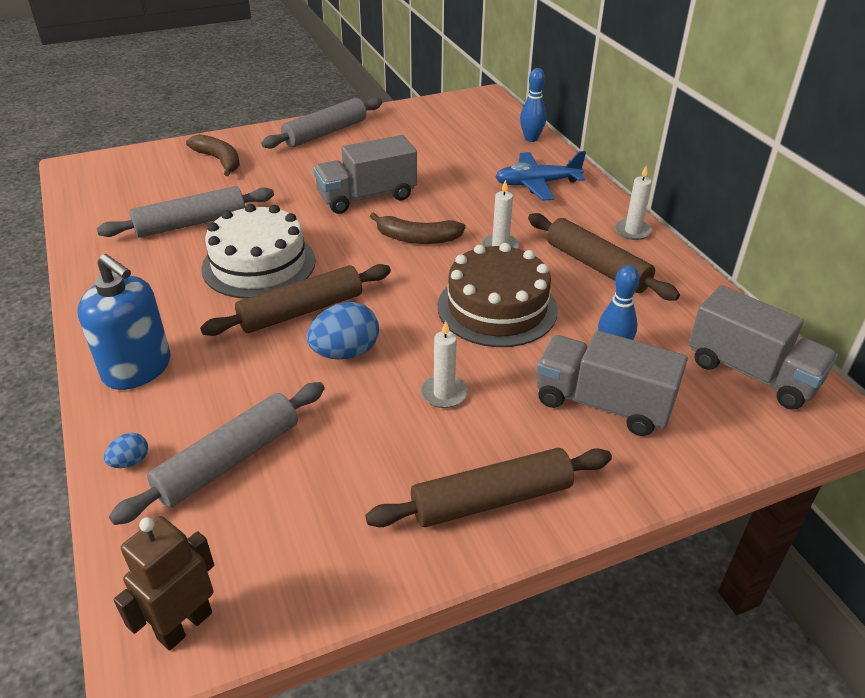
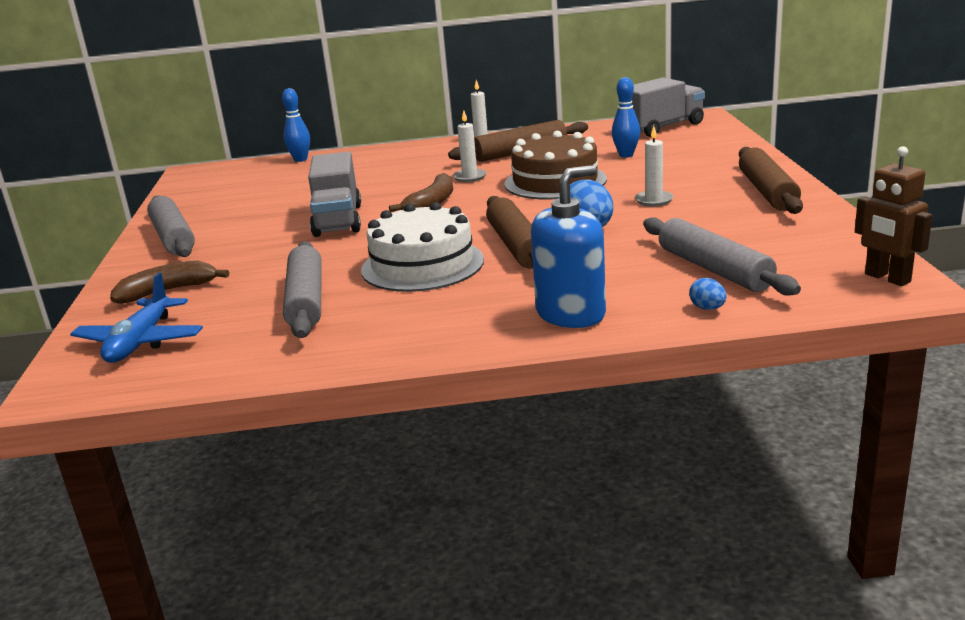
camera: 70 degrees left, 15 degrees down
blue plane [495,151,586,201] -> blue plane moved to [70,273,203,363]
grey truck [537,330,688,436] -> none

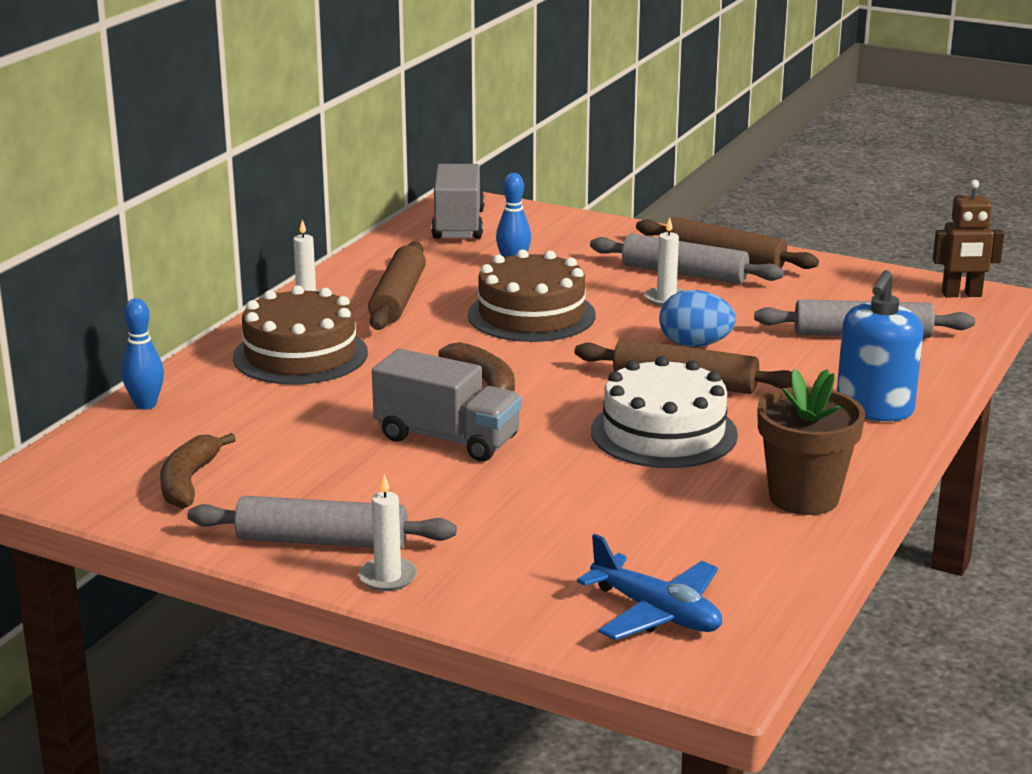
camera: 60 degrees left, 0 degrees up
brown banana [110,261,229,304] -> brown banana moved to [160,433,236,509]
grey rolling pin [283,241,322,338] -> grey rolling pin moved to [590,233,784,284]
white candle [453,110,487,182] -> white candle moved to [358,474,417,591]
blue soap dispenser [531,165,606,328] -> blue soap dispenser turned 150 degrees counterclockwise [837,270,923,421]
blue egg [689,278,727,310] -> none
none -> brown cake [233,285,368,385]
none -> brown flower pot [758,369,865,515]

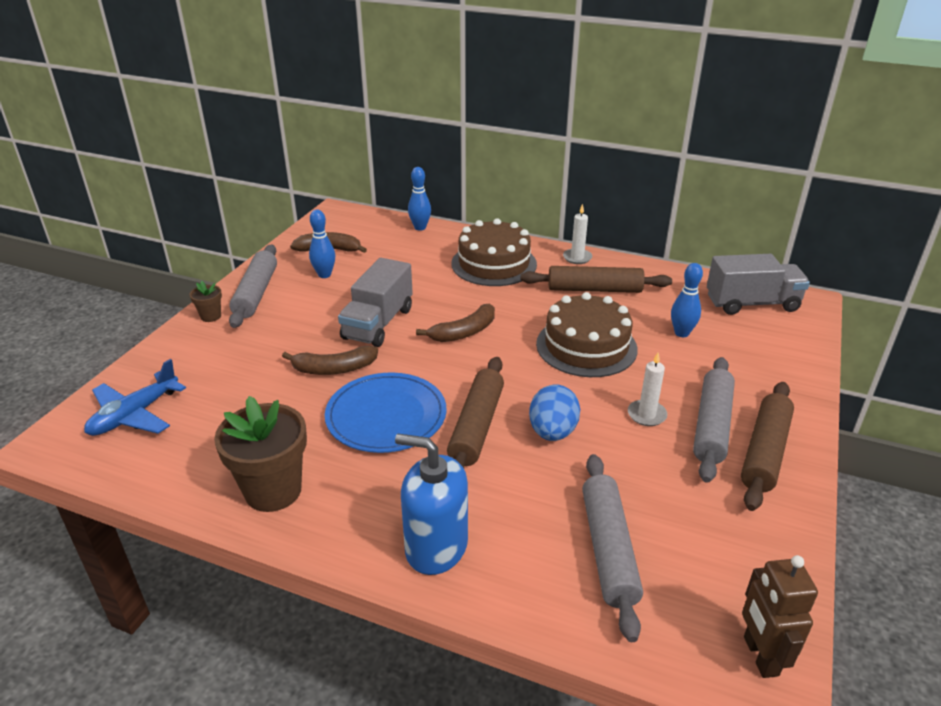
camera: 85 degrees right, 10 degrees up
white candle [358,474,417,591] -> brown flower pot [190,281,222,322]
white cake [591,356,738,468] -> blue plate [325,372,447,453]
none -> brown banana [282,346,378,375]
none -> blue bowling pin [309,209,335,278]

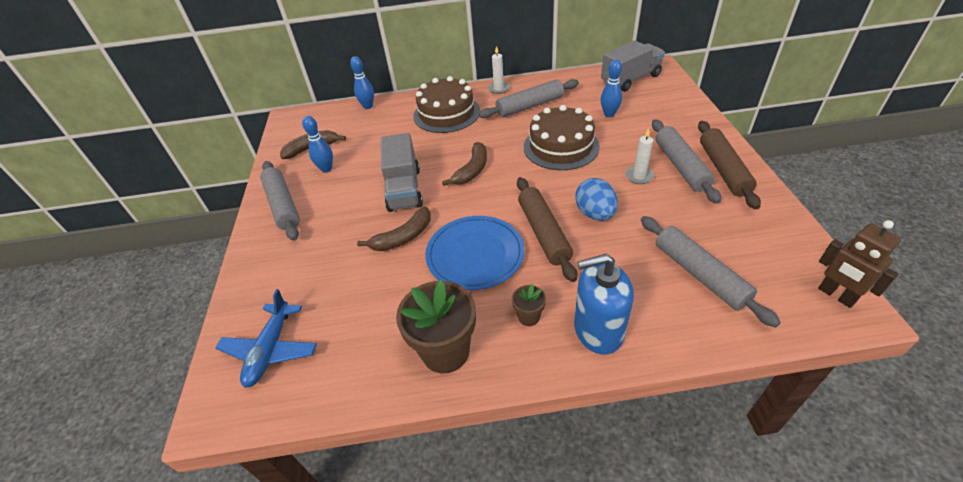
camera: 25 degrees left, 10 degrees up
brown flower pot [190,281,222,322] -> brown flower pot moved to [512,284,546,326]
brown rolling pin [521,266,672,293] -> grey rolling pin [479,79,579,118]

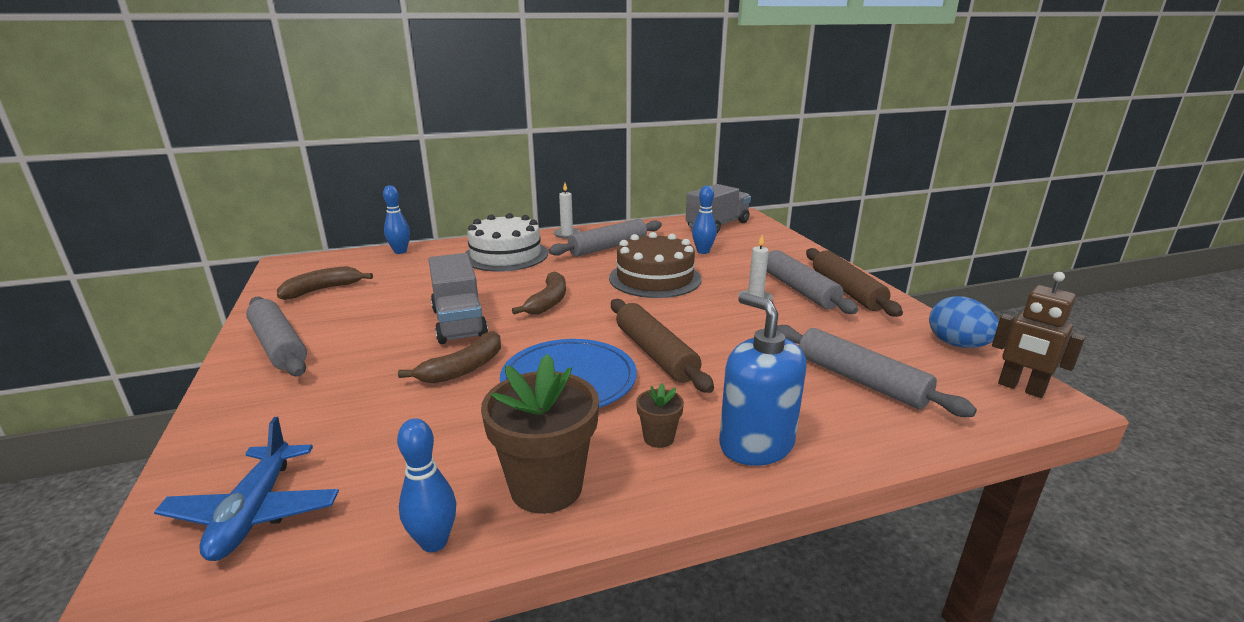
camera: 15 degrees left, 20 degrees down
blue bowling pin [302,116,333,173] -> blue bowling pin moved to [397,418,456,552]
brown cake [413,76,480,133] -> white cake [465,213,548,272]
blue soap dispenser [574,254,634,355] -> blue soap dispenser turned 75 degrees clockwise [719,293,806,466]
blue egg [575,178,618,221] -> blue egg moved to [929,296,999,348]

